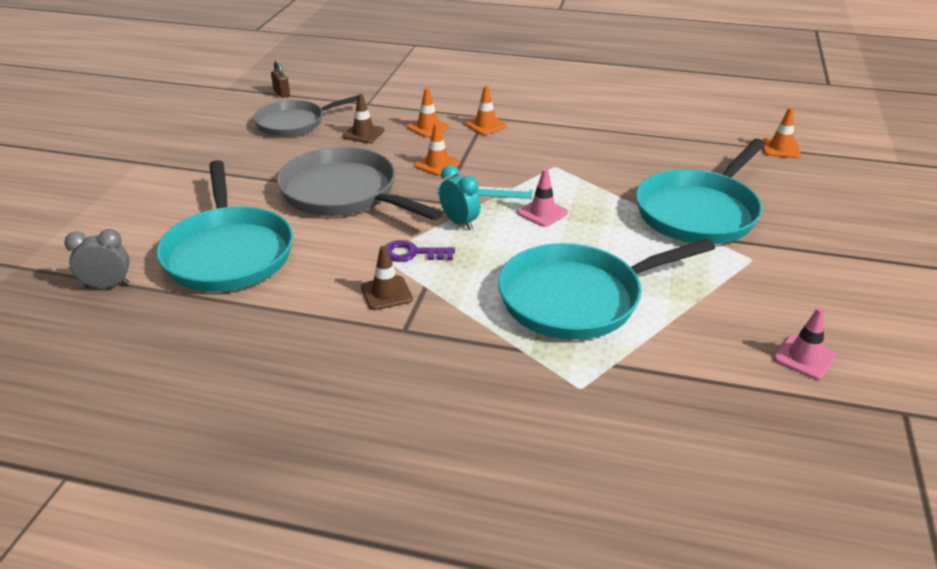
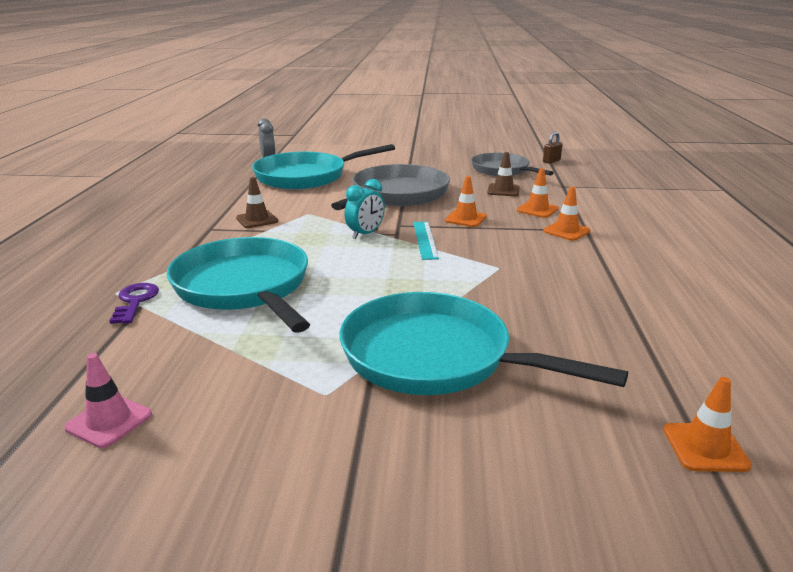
camera: 80 degrees right, 10 degrees down
purple key [386,240,455,262] -> purple key moved to [109,283,159,324]
pink traffic cone [518,169,568,227] -> none

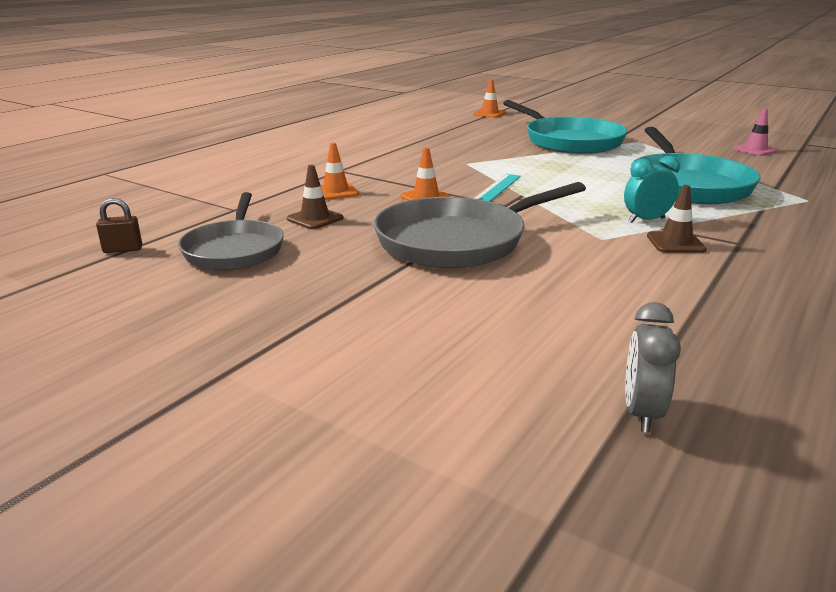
camera: 150 degrees left, 0 degrees up
purple key [109,283,159,324] -> none
turquoise pan [252,144,395,189] -> none
turquoise clock [345,179,385,239] -> turquoise clock moved to [624,156,680,223]
orange traffic cone [543,187,590,241] -> none

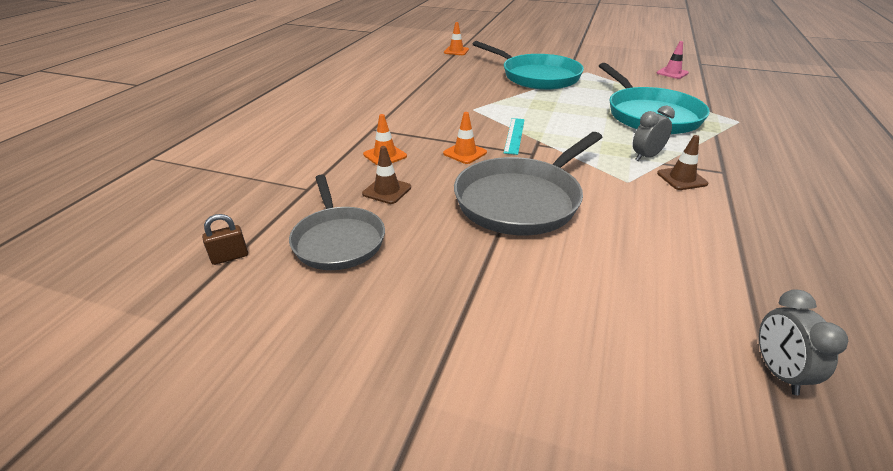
camera: 15 degrees left, 10 degrees up
turquoise clock [624,156,680,223] -> grey clock [633,106,675,161]

